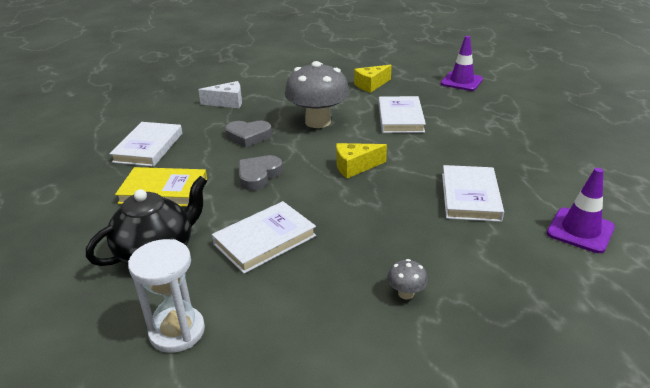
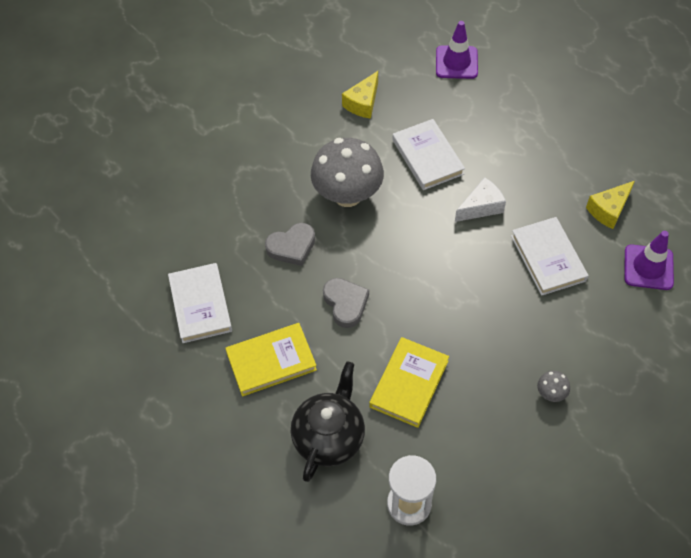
camera: 25 degrees left, 25 degrees up
white cheese [198,81,242,108] -> white cheese moved to [455,177,506,222]
white book [212,201,316,274] -> yellow book [369,337,449,428]
grey heart [239,155,283,190] -> grey heart turned 150 degrees clockwise [323,278,369,328]
yellow cheese [336,143,387,178] -> yellow cheese moved to [586,181,635,229]

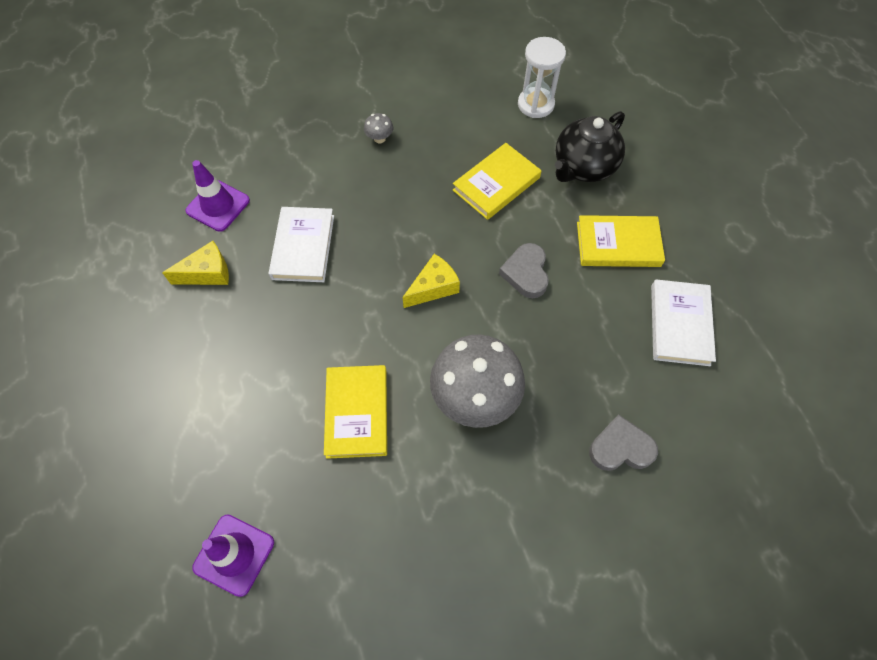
camera: 160 degrees left, 5 degrees up
grey heart [265,223,315,266] -> grey heart moved to [589,414,658,471]
yellow cheese [342,71,378,119] -> yellow cheese moved to [403,254,460,308]
white book [393,119,465,190] -> yellow book [324,365,387,459]
white cheese [455,177,506,222] -> none

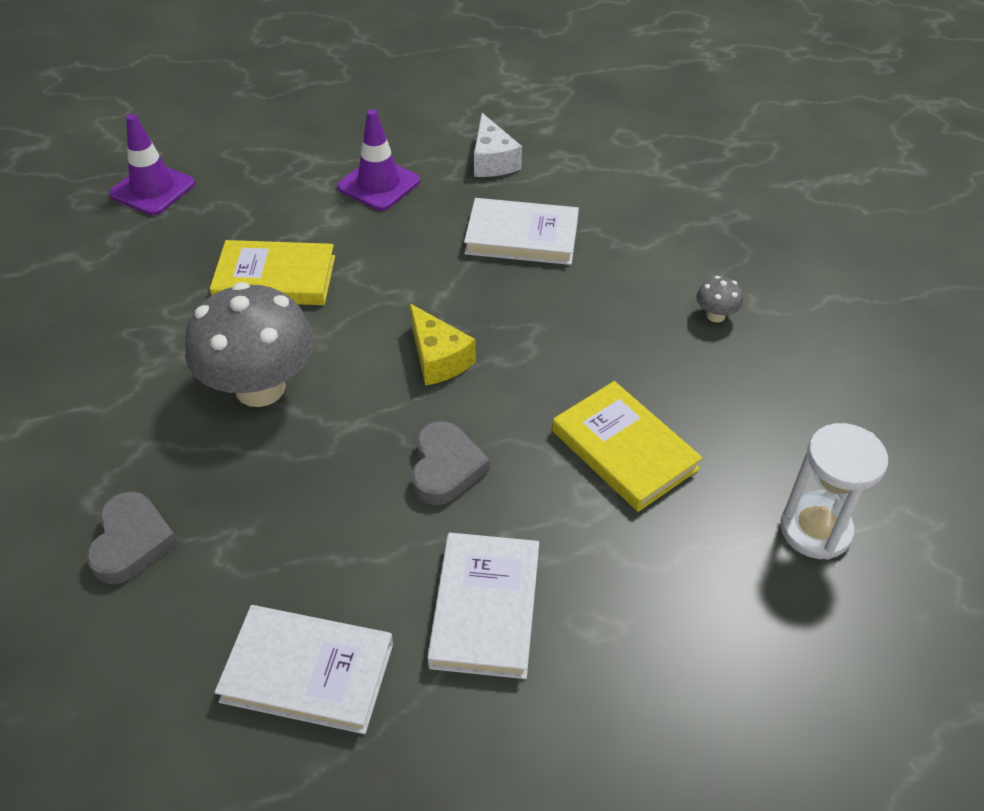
camera: 95 degrees right, 15 degrees down
yellow cheese [162,241,229,285] -> white cheese [474,113,522,177]
purple traffic cone [185,160,250,232] -> purple traffic cone moved to [337,109,420,211]
grey heart [499,243,549,298] -> grey heart turned 90 degrees clockwise [412,421,490,505]
black teapot [555,111,625,182] -> none
yellow book [577,215,665,267] -> white book [427,533,539,679]

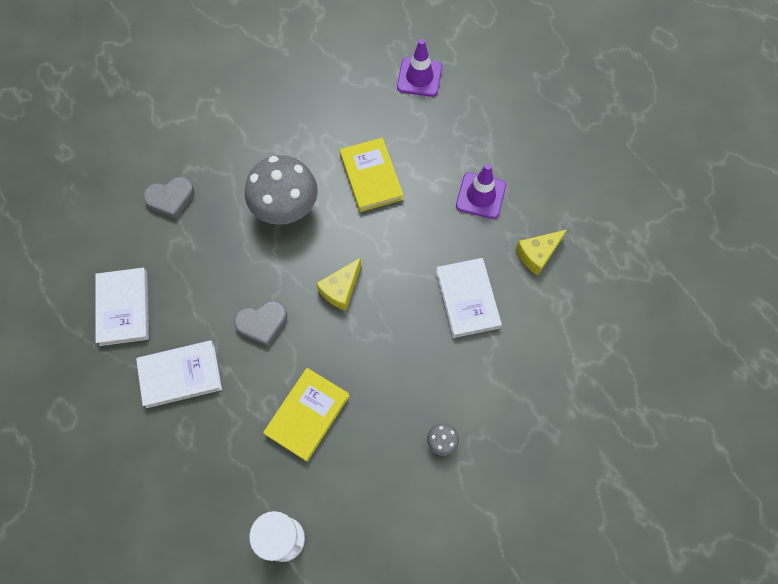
camera: 70 degrees right, 20 degrees up
white cheese [474,113,522,177] -> yellow cheese [516,230,567,276]

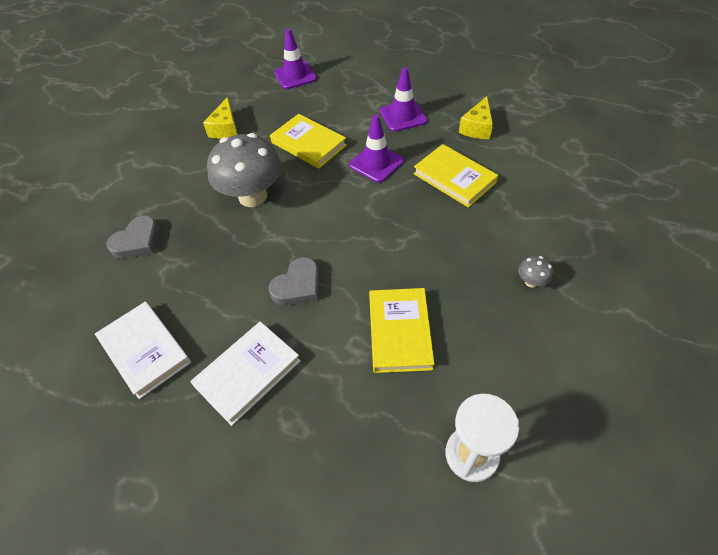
camera: 30 degrees left, 15 degrees down
yellow cheese [316,258,361,311] -> yellow cheese moved to [203,97,238,139]
white book [436,258,502,338] -> yellow book [413,144,498,208]
none -> purple traffic cone [349,114,404,183]

